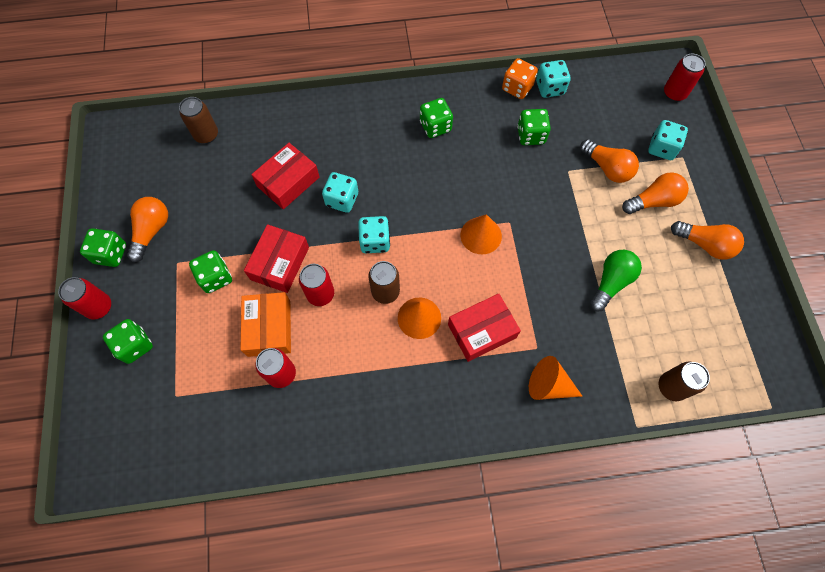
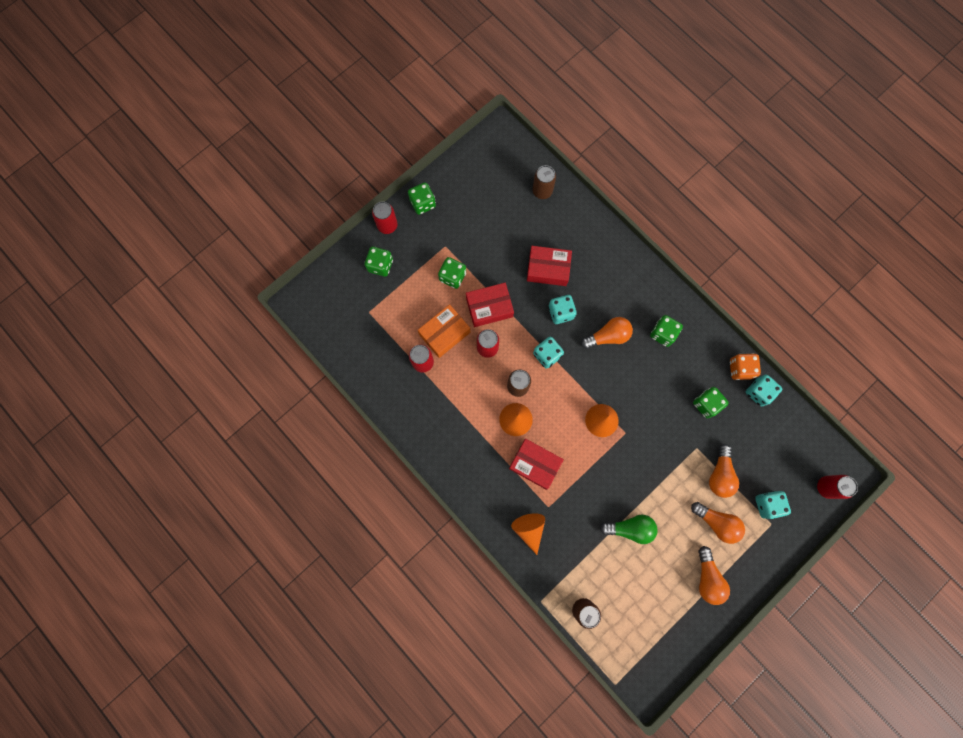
camera: 55 degrees right, 10 degrees up
orange light bulb [127,197,168,262] -> orange light bulb moved to [581,317,633,349]

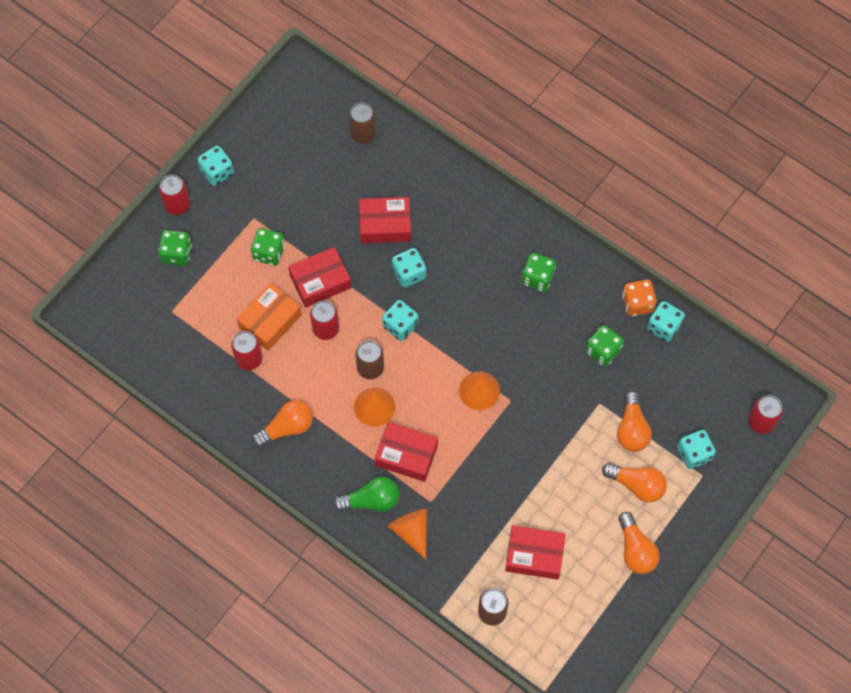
camera: 10 degrees left, 10 degrees down
green dice [408,182,436,215] -> turquoise dice [198,146,234,186]
orange light bulb [581,317,633,349] -> orange light bulb moved to [252,400,313,447]
green light bulb [600,515,658,544] -> green light bulb moved to [333,477,399,512]
none -> red box [505,525,566,580]

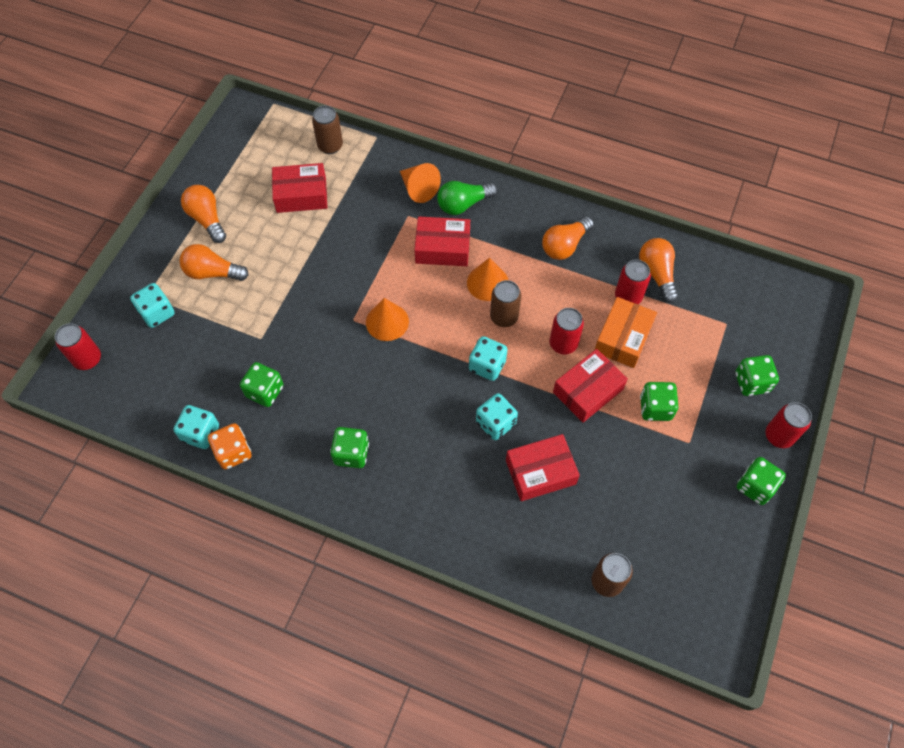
camera: 165 degrees right, 5 degrees down
turquoise dice [198,146,234,186] -> green dice [737,457,786,505]
orange light bulb [617,391,652,452] -> orange light bulb moved to [639,238,678,303]

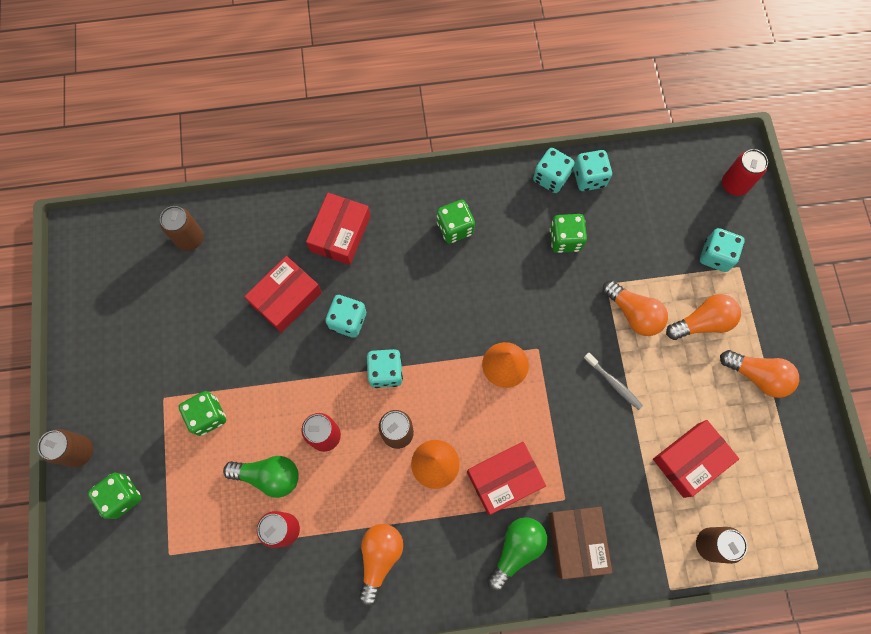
camera: 150 degrees right, 10 degrees up
orange dice [208,423,252,469] -> turquoise dice [533,148,574,193]
orange cone [400,163,441,203] -> brown box [548,507,612,579]
red box [553,349,628,422] -> red box moved to [306,193,371,265]
orange box [595,297,657,368] -> green light bulb [223,456,299,498]
orange light bulb [639,238,678,303] -> orange light bulb moved to [603,280,668,336]
green dice [737,457,786,505] -> none
red can [766,402,812,448] -> brown can [38,429,93,467]
none -> grey toothbrush [584,352,643,410]

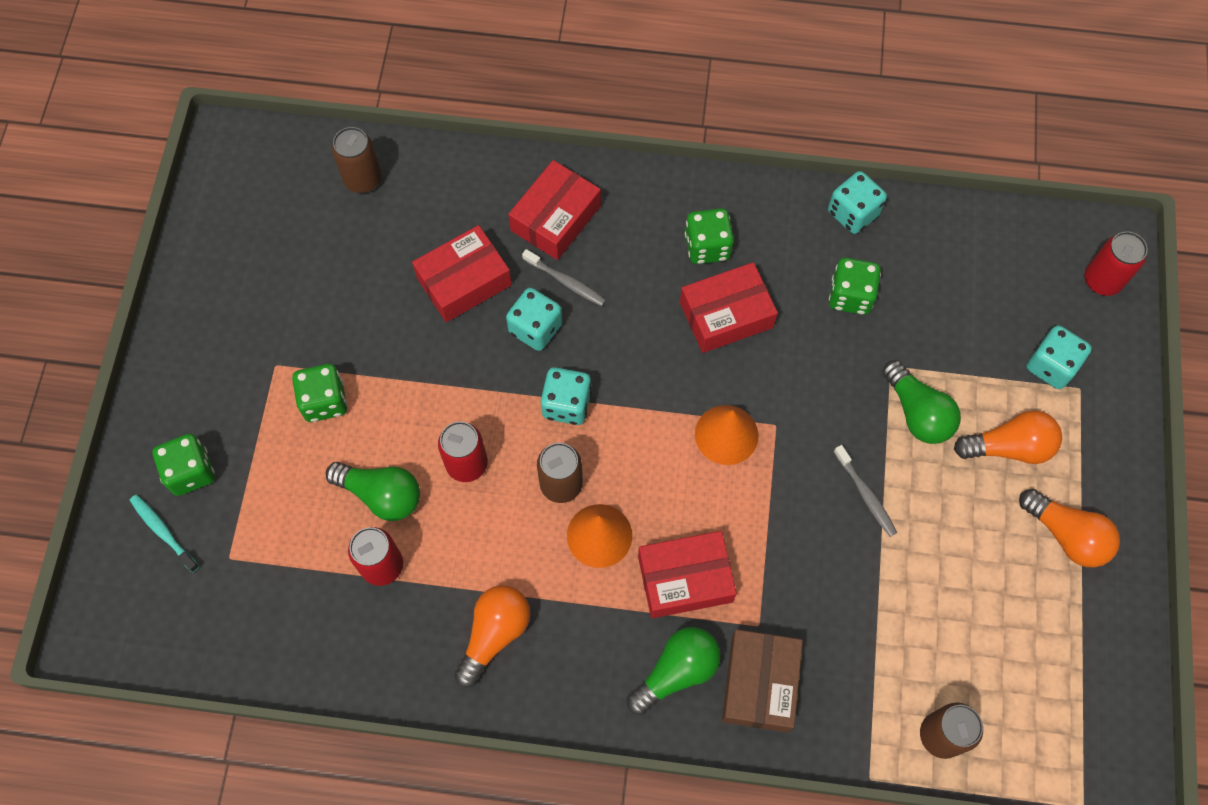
camera: 15 degrees right, 5 degrees down
brown can [38,429,93,467] -> none
turquoise dice [573,150,612,191] -> none
orange light bulb [603,280,668,336] -> green light bulb [882,360,961,444]
red box [653,420,739,498] -> red box moved to [680,262,778,353]
none -> turquoise toothbrush [130,495,199,573]
none -> grey toothbrush [522,249,606,306]

